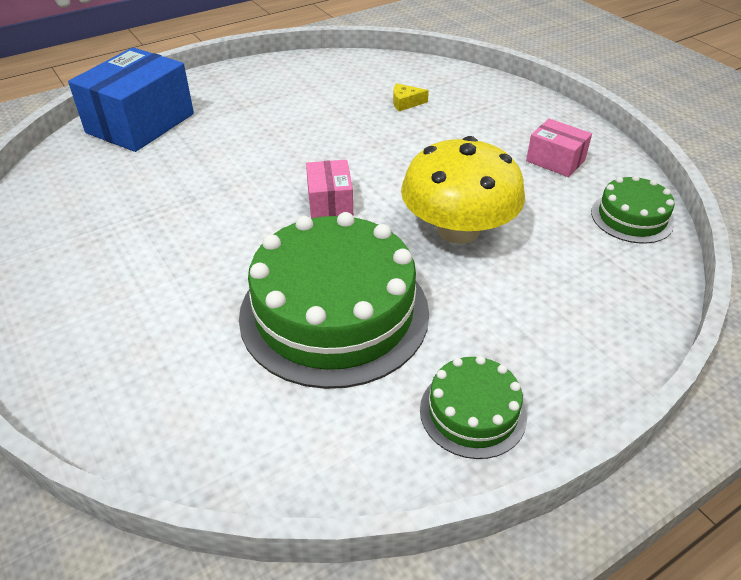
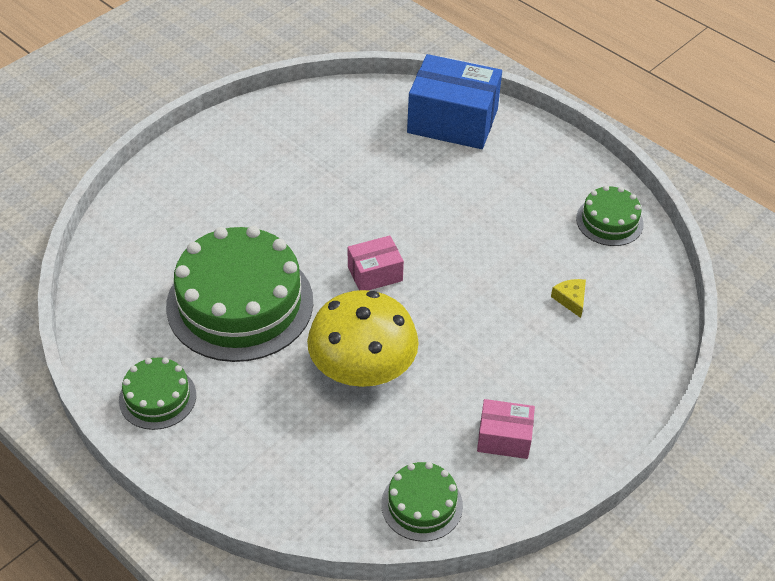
camera: 75 degrees right, 5 degrees up
pink box [526,119,592,177] -> pink box turned 75 degrees clockwise [477,399,535,459]
none -> green cake [576,186,644,246]

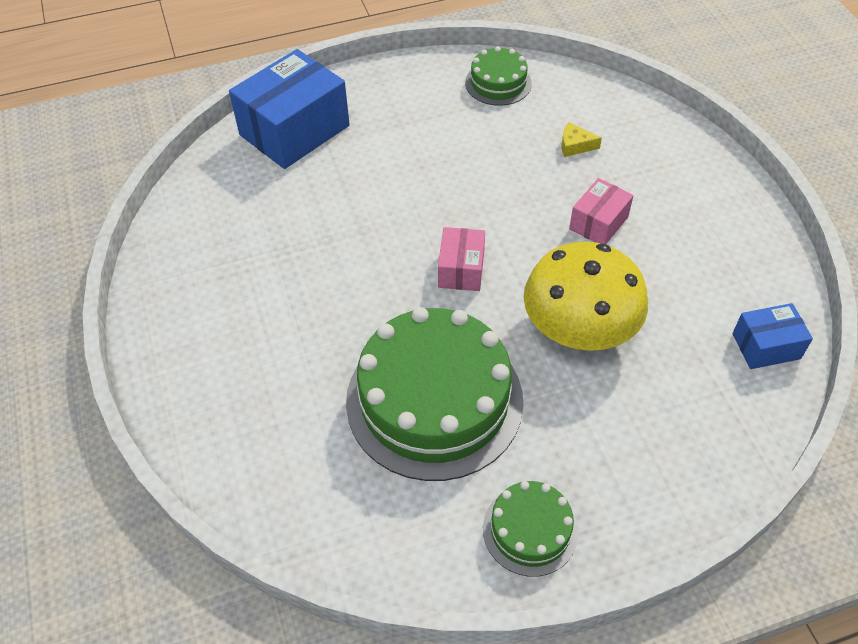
camera: 60 degrees left, 5 degrees up
green cake [381,462,463,541] -> blue box [732,303,813,369]
pink box [477,399,535,459] -> pink box moved to [569,178,634,244]

